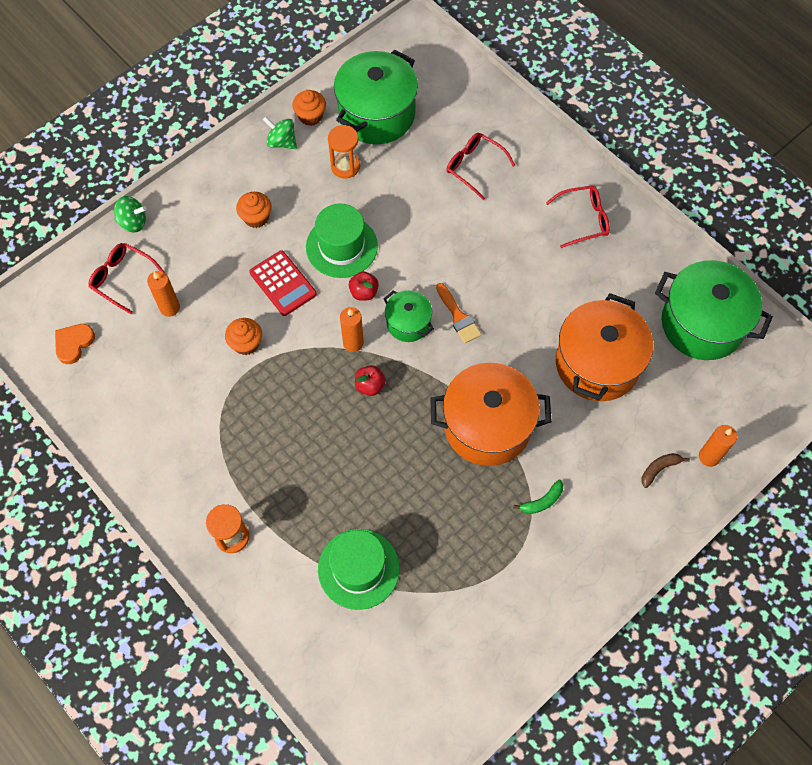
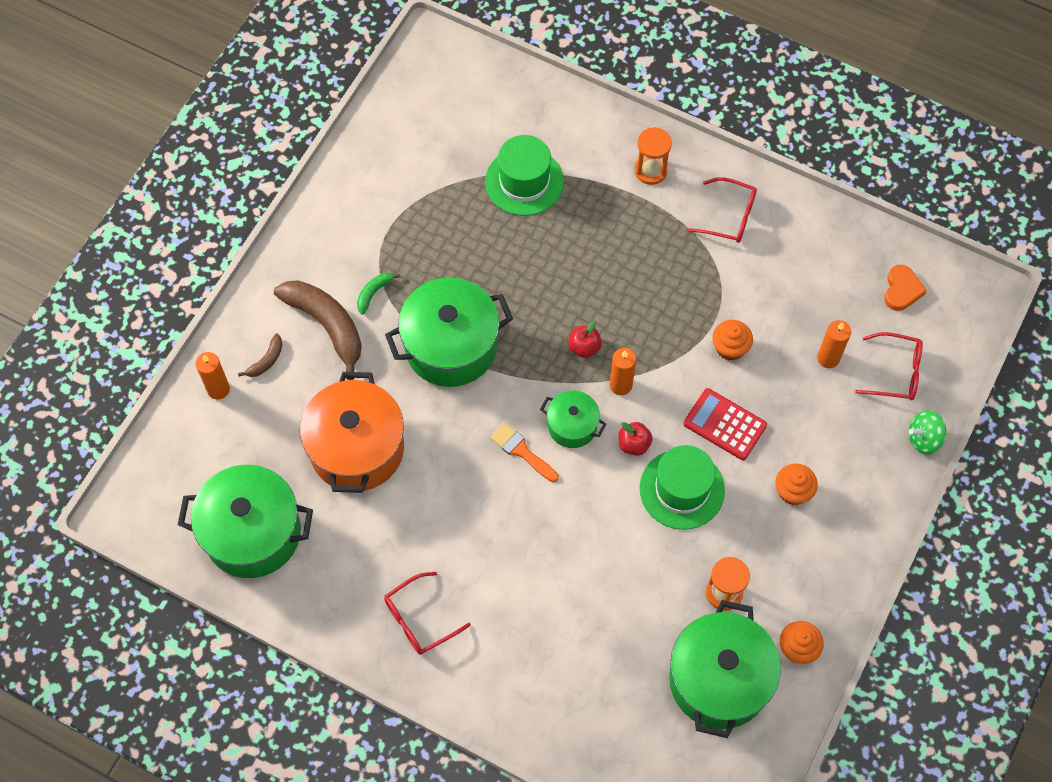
camera: 160 degrees right, 0 degrees up
green spinning top [263,116,297,149] -> none
orange pot [430,363,552,466] -> green pot [385,277,513,387]
red glasses [446,133,516,200] -> red glasses moved to [687,177,757,243]
none -> brown banana [274,280,362,380]

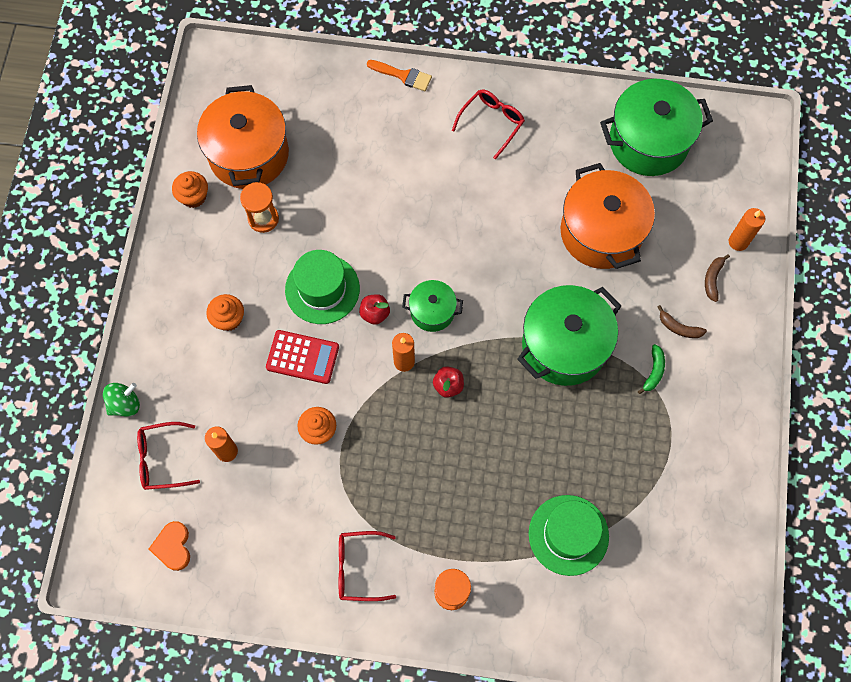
camera: 160 degrees right, 5 degrees up
brown banana [274,280,362,380] -> brown banana [658,305,707,338], size x0.45
orange brush [490,422,559,483] -> orange brush moved to [367,60,432,91]
green pot [669,600,781,738] -> orange pot [197,85,289,189]

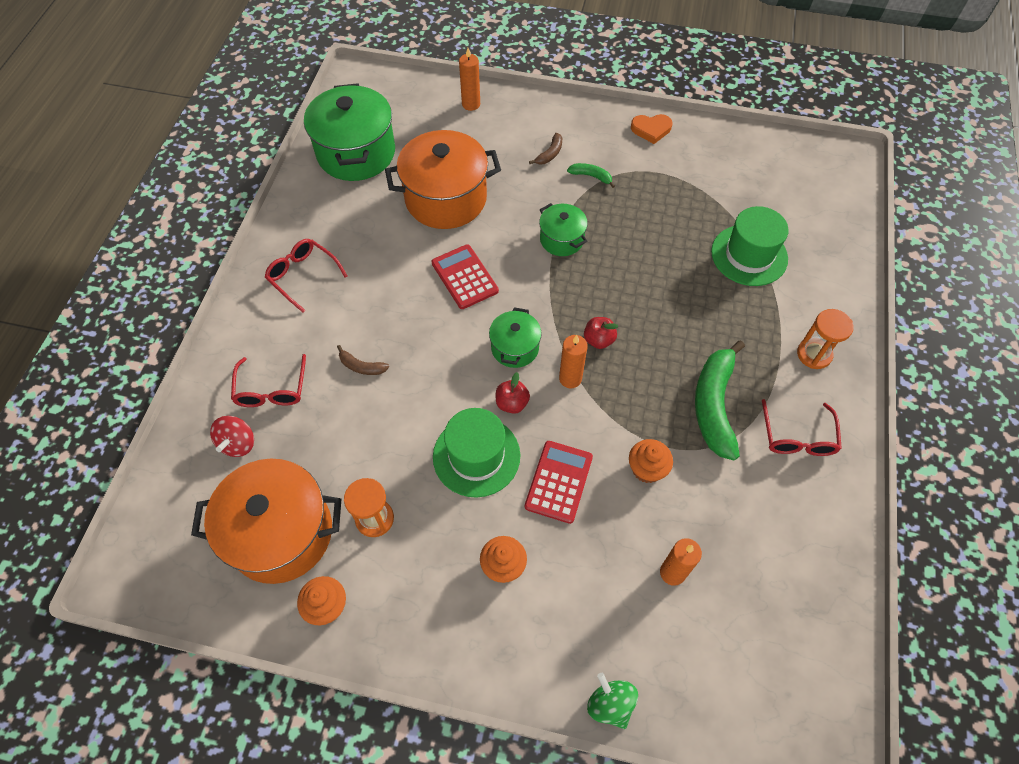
camera: 85 degrees left, 10 degrees down
red glasses [137,422,200,490] -> red glasses moved to [231,354,306,407]
orange heart [149,521,190,571] -> orange heart moved to [631,114,673,144]
orange brush [367,60,432,91] -> none
green pot [517,285,621,386] -> green pot [539,203,588,256], size x0.52
brown banana [705,254,730,302] -> brown banana moved to [337,345,389,375]
none -> red spinning top [210,416,254,457]
none -> red calculator [431,244,499,309]
none -> green banana [695,340,745,461]

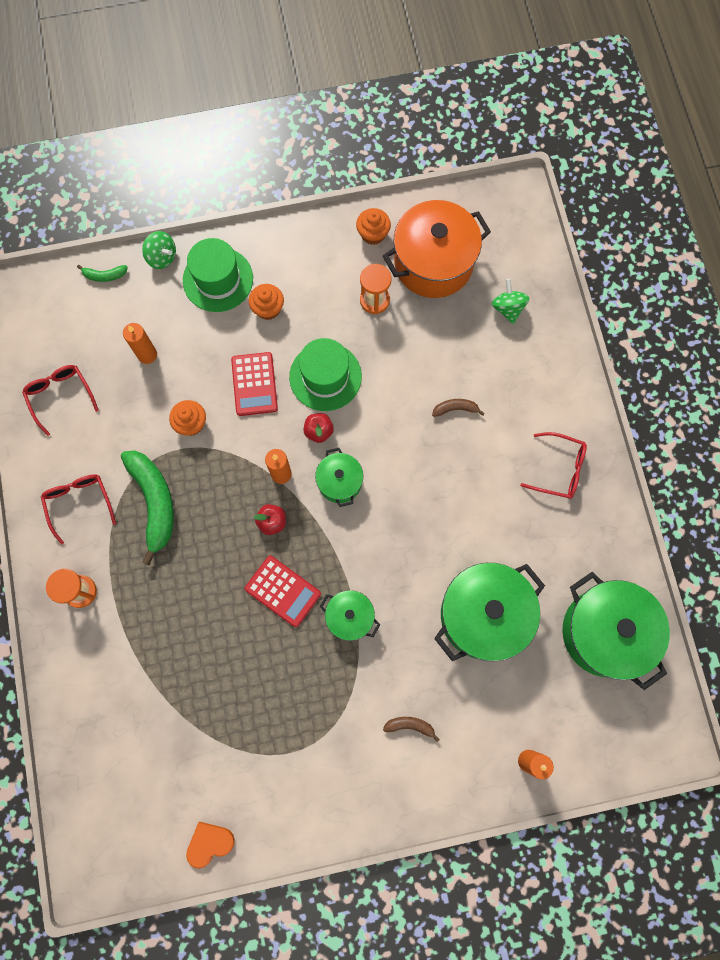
camera: 155 degrees right, 15 degrees up
red spinning top [210,416,254,457] -> green spinning top [492,279,529,324]
red glasses [231,354,306,407] -> red glasses moved to [22,365,99,436]
orange pot [385,130,501,229] -> green pot [434,563,545,661]
red calculator [431,244,499,309] -> red calculator moved to [245,556,321,627]
brown banana [529,133,562,165] -> brown banana turned 90 degrees clockwise [383,717,440,742]
green banana [567,163,615,188] -> green banana moved to [77,265,128,282]
orange heart [631,114,673,144] -> orange heart moved to [186,822,235,869]
green hat [711,206,789,286] -> green hat moved to [183,238,253,312]

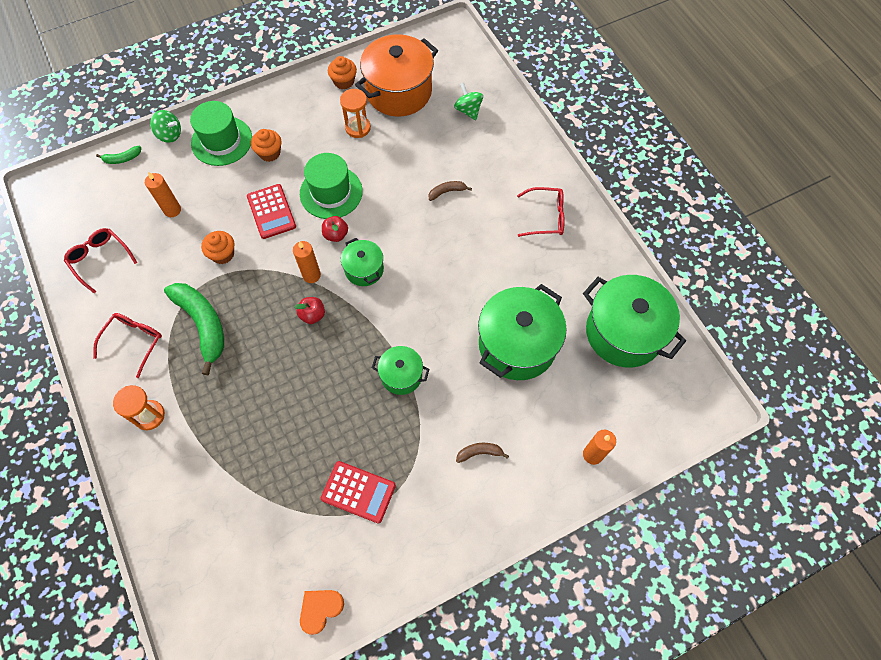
camera: 15 degrees left, 10 degrees down
red glasses [41,475,116,545] -> red glasses turned 60 degrees clockwise [93,313,162,378]
red calculator [245,556,321,627] -> red calculator moved to [321,461,396,524]

